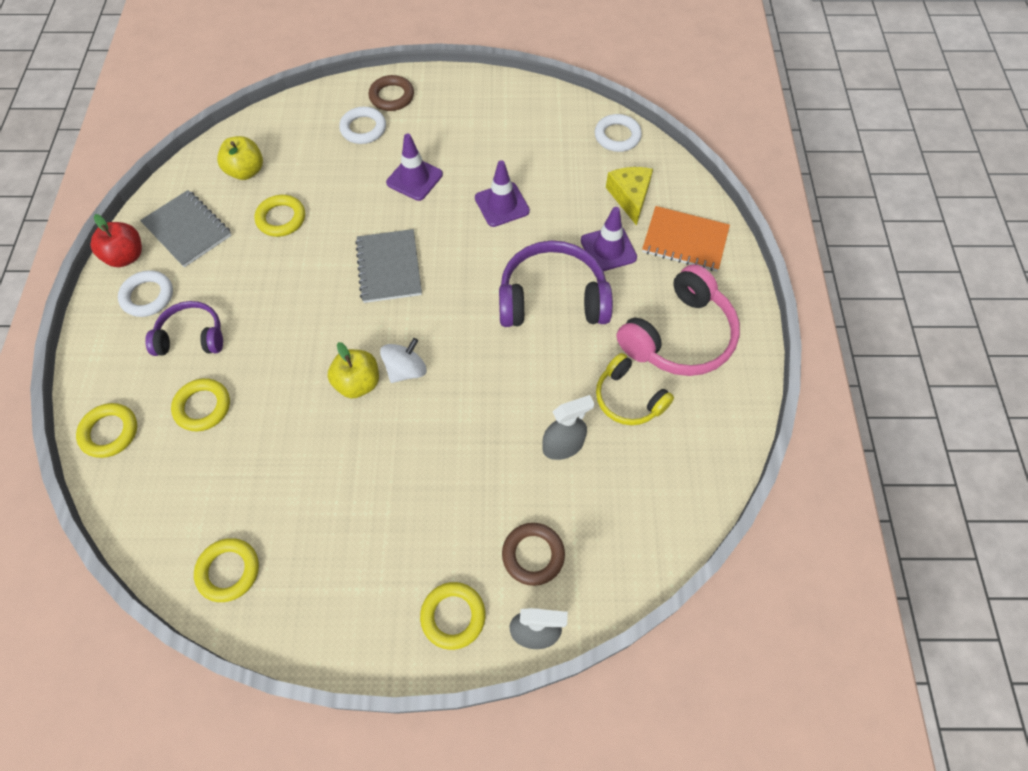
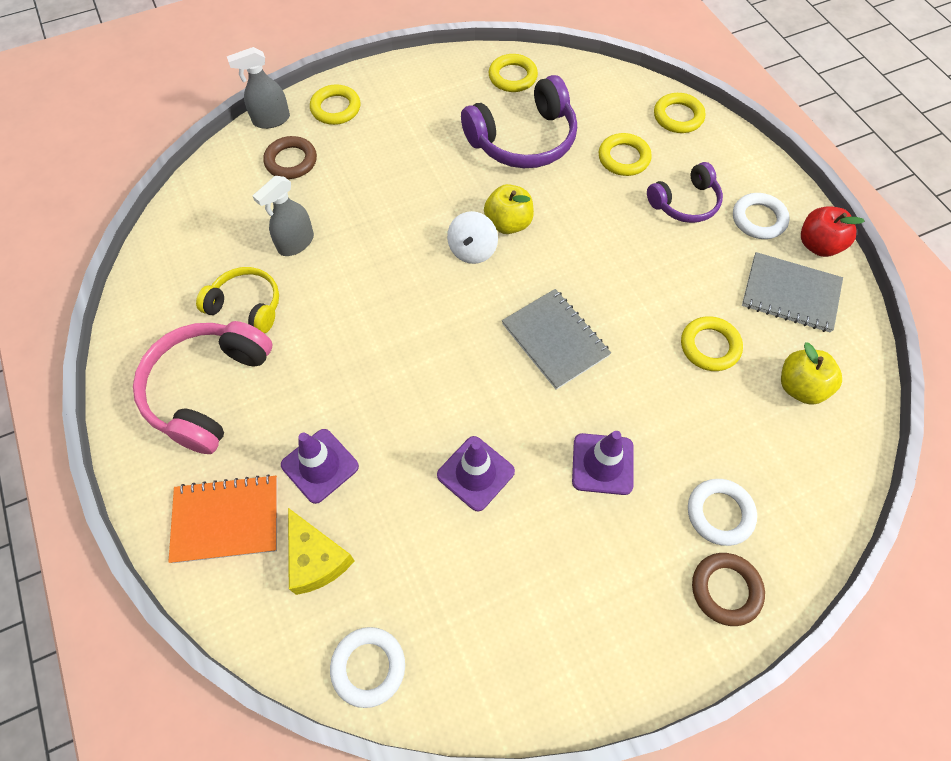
camera: 155 degrees right, 0 degrees up
purple headphones [499,241,613,327] -> purple headphones moved to [461,75,577,168]

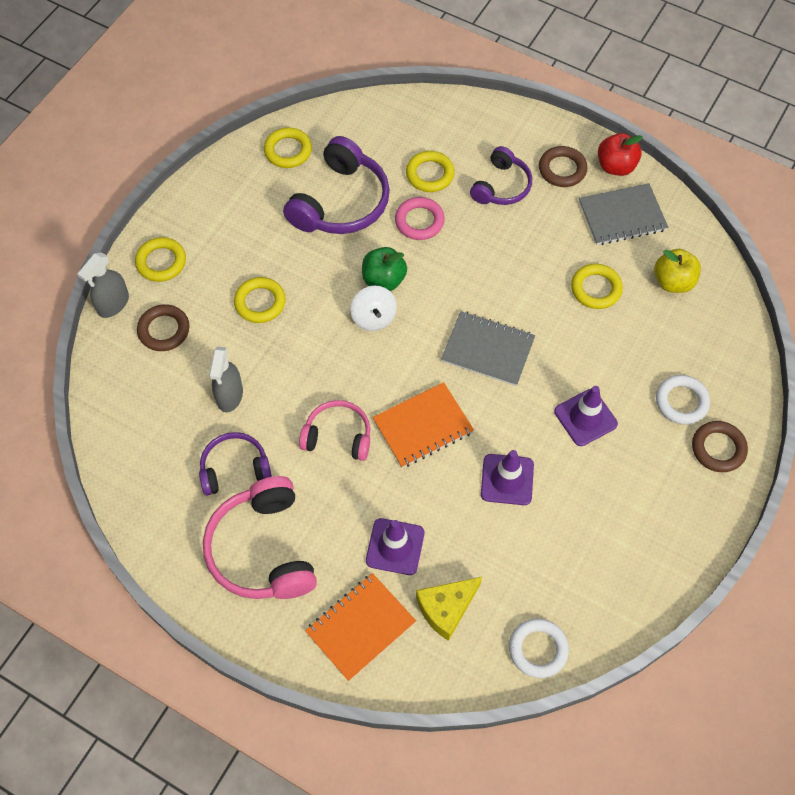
camera: 35 degrees left, 0 degrees up
yellow headphones [196,267,279,333] -> purple headphones [199,432,272,495]
yellow cheese [288,508,355,595] -> yellow cheese turned 120 degrees clockwise [416,577,482,641]
yellow apple [484,184,534,234] -> green apple [362,247,407,291]
yellow ring [654,93,706,133] -> yellow ring moved to [234,277,286,323]
white ring [733,193,790,239] -> brown ring [539,146,587,187]
none -> pink headphones [299,400,370,461]
none -> orange notebook [372,382,474,468]
none -> pink ring [395,197,445,240]

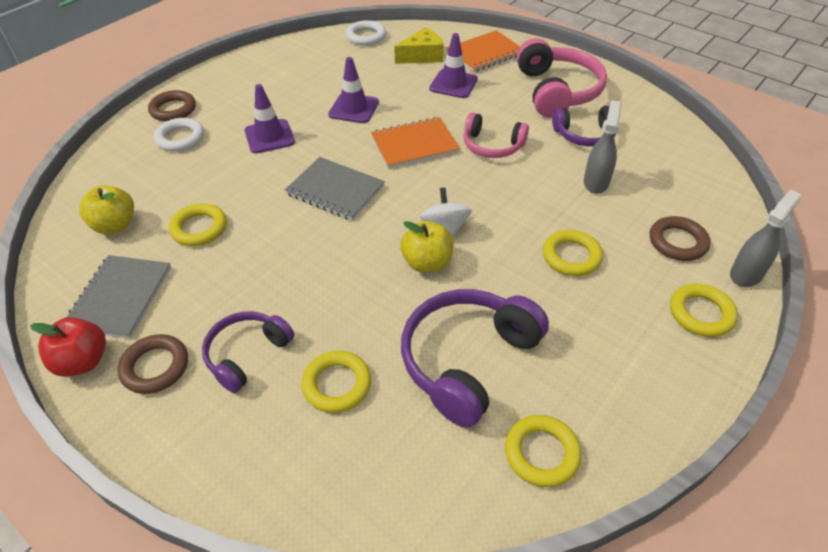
camera: 170 degrees left, 15 degrees down
green apple [362,247,407,291] -> yellow apple [400,221,454,273]
pink ring [395,197,445,240] -> none
grey notebook [579,183,668,245] -> grey notebook turned 75 degrees counterclockwise [64,255,171,338]

